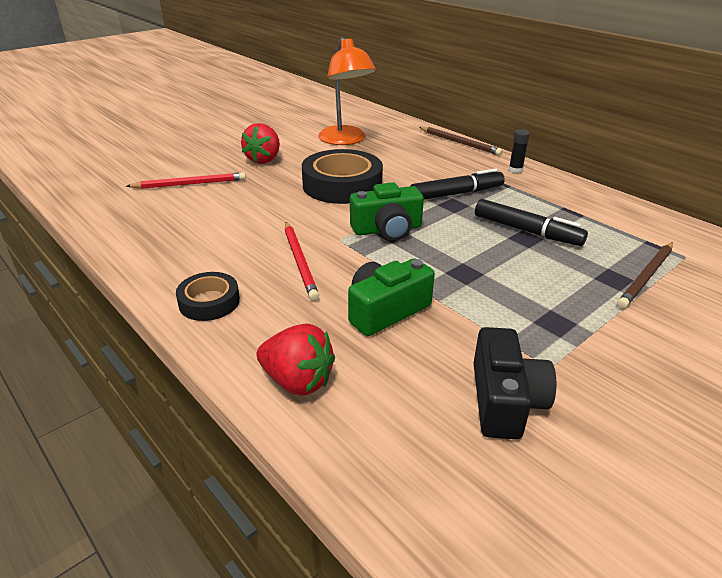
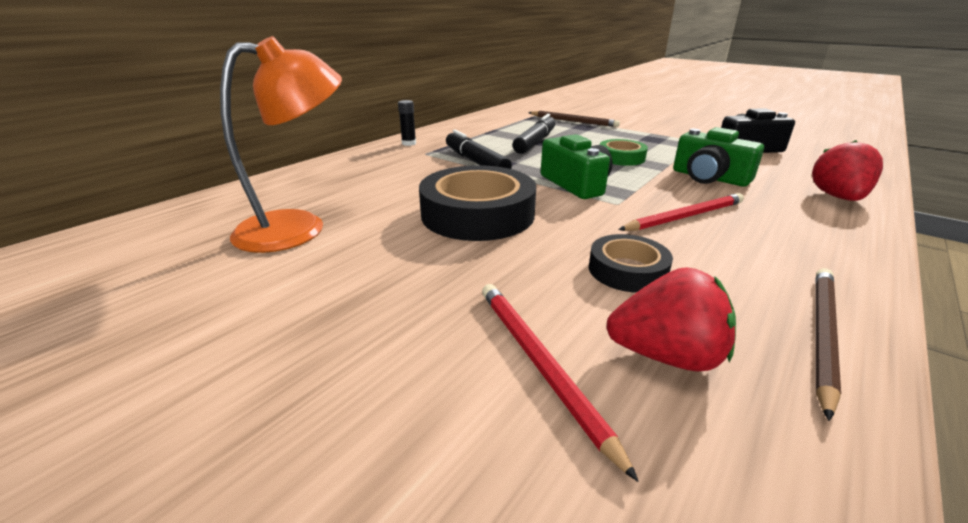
camera: 100 degrees left, 5 degrees down
black tape [176,272,240,321] -> black tape moved to [589,234,673,293]
red strawberry [241,123,280,164] -> red strawberry moved to [606,267,736,372]
brown pencil [419,127,503,156] -> brown pencil moved to [815,268,841,421]
none -> green tape [600,139,648,166]

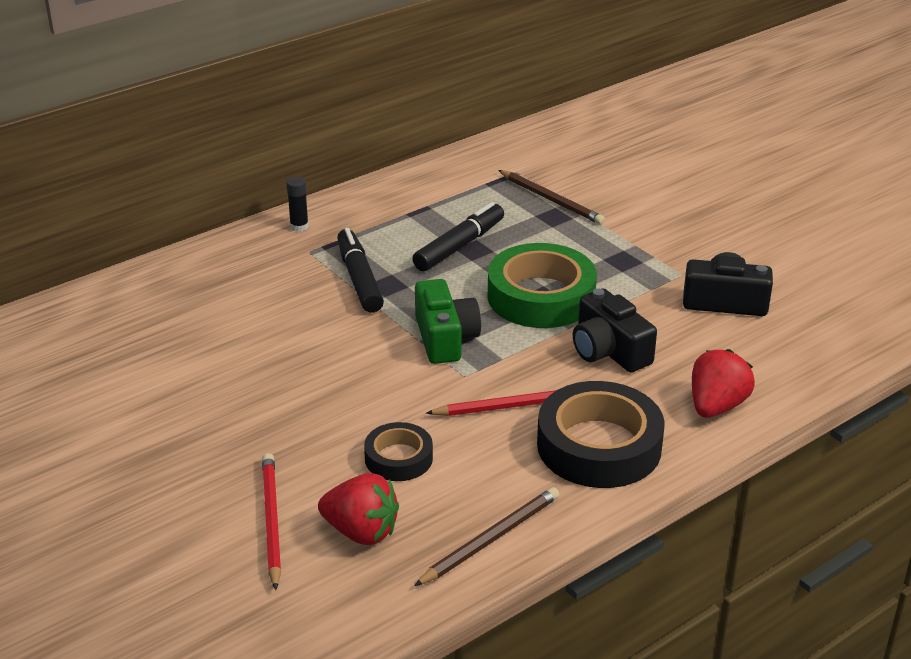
camera: 15 degrees right, 5 degrees up
orange lamp [220,36,342,253] -> none
black tape [419,165,536,241] -> black tape moved to [537,381,665,488]
green tape [600,139,648,166] -> green tape [488,243,597,328], size x1.84
green camera [673,127,764,187] -> black camera [573,288,657,372]

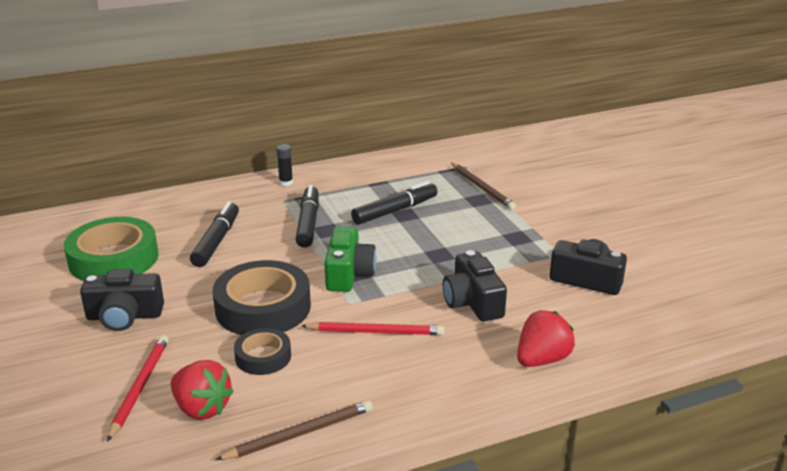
camera: 15 degrees right, 5 degrees down
green tape [488,243,597,328] -> green tape moved to [64,217,159,281]
black tape [537,381,665,488] -> black tape moved to [213,260,311,335]
none -> black camera [80,269,164,331]
none -> black marker [190,202,239,267]

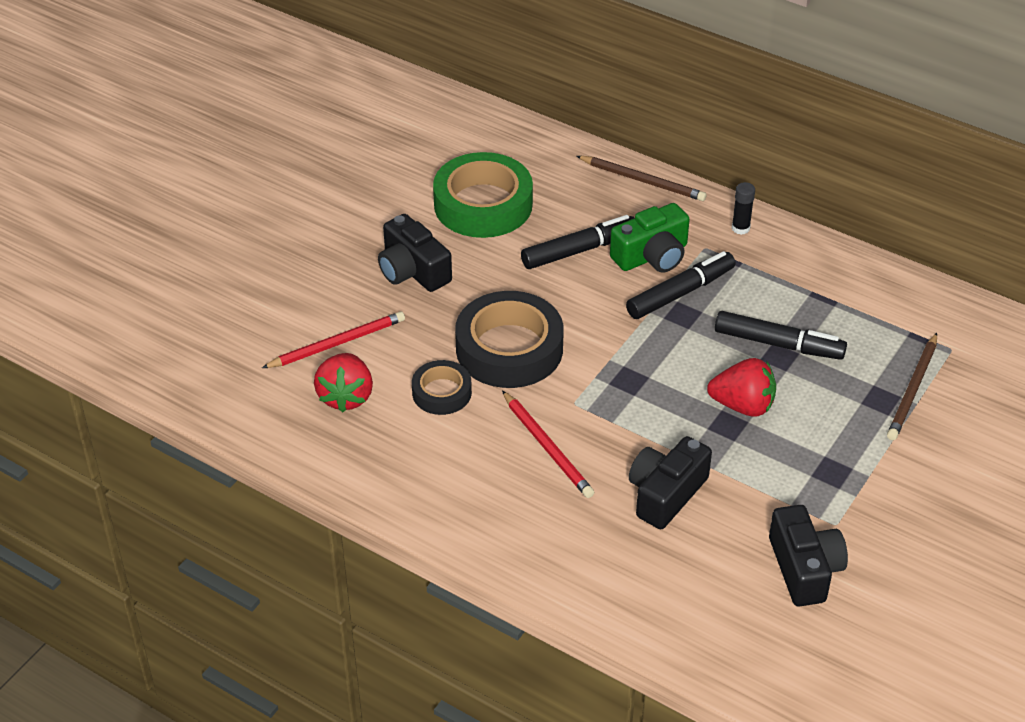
camera: 55 degrees right, 15 degrees up
brown pencil [215,401,373,460] -> brown pencil moved to [577,156,707,201]
green camera [324,227,377,292] -> green camera moved to [610,203,690,273]
red strawberry [517,310,575,367] -> red strawberry moved to [707,358,776,417]

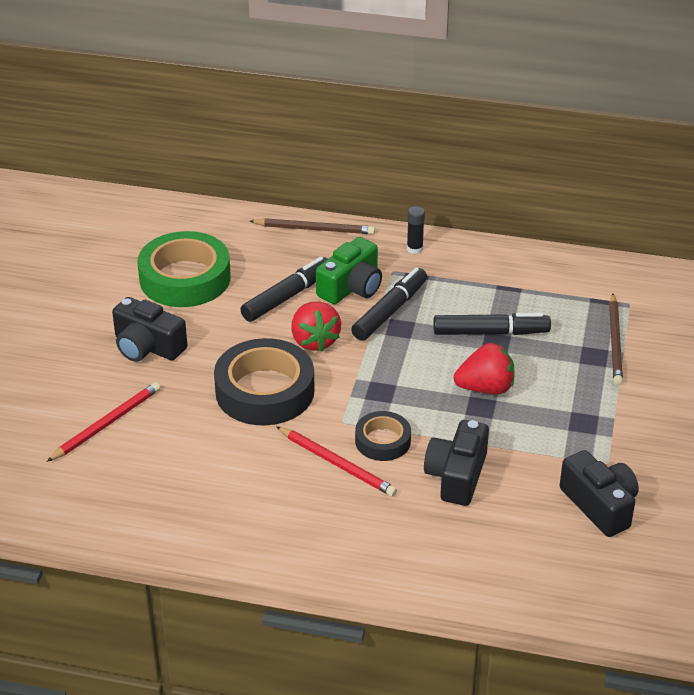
camera: 20 degrees left, 5 degrees down
red strawberry [314,353,373,412] -> red strawberry moved to [291,302,341,352]
black tape [412,360,472,415] -> black tape moved to [355,411,411,461]

